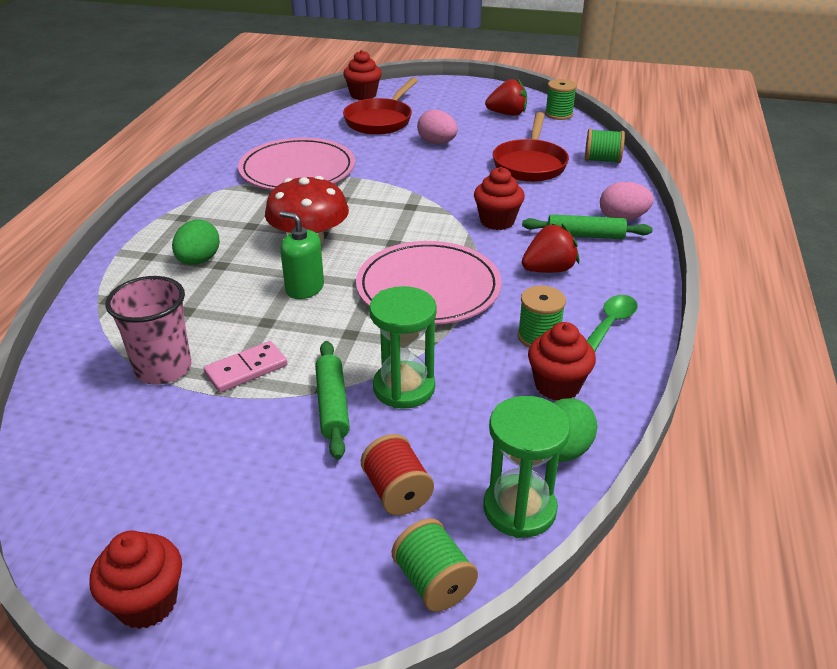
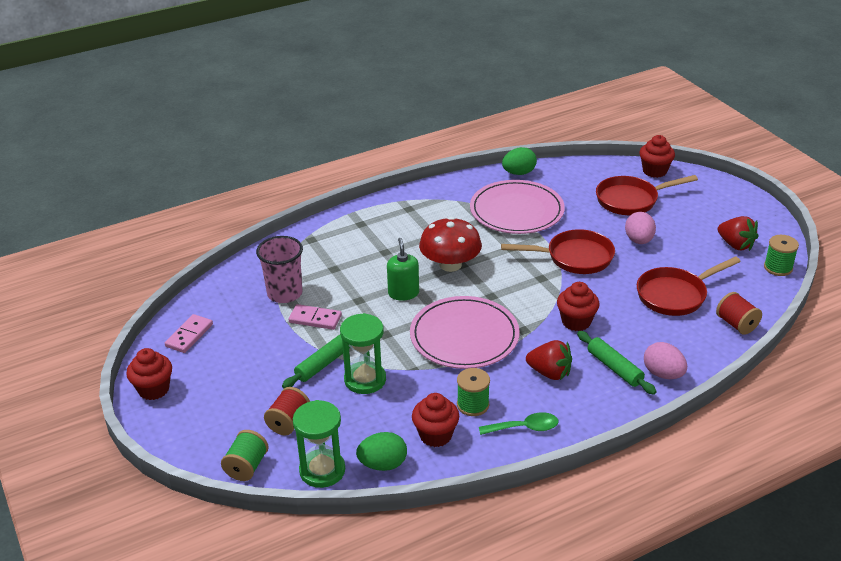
camera: 50 degrees right, 0 degrees up
green egg [172,220,220,265] -> green egg moved to [502,147,537,175]
green spool [585,129,625,163] -> red spool [716,292,762,335]
none -> pink domino [165,314,213,353]
none -> red pan [501,229,615,274]

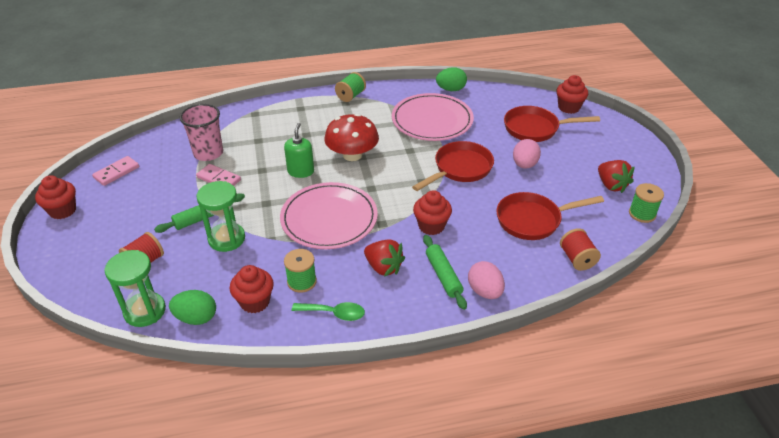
camera: 15 degrees right, 5 degrees up
green spool [221,430,269,481] -> green spool moved to [335,72,366,102]
red pan [501,229,615,274] -> red pan turned 60 degrees counterclockwise [412,141,494,191]

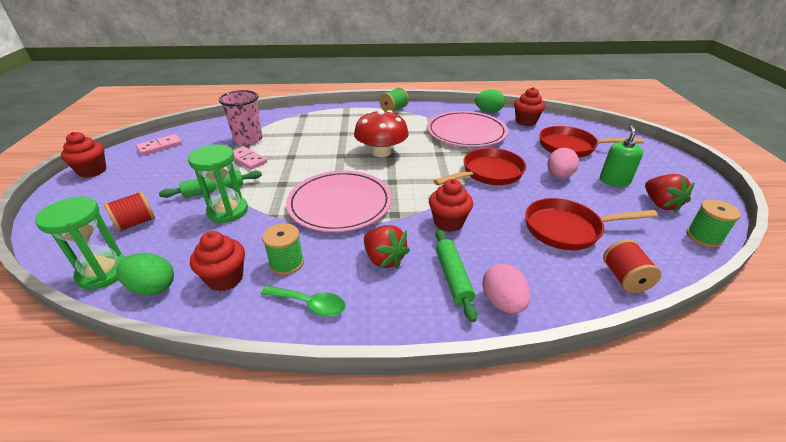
camera: 10 degrees right, 5 degrees down
green soap dispenser [284,123,314,178] -> green soap dispenser moved to [600,125,643,187]
red cupcake [556,75,588,114] -> red cupcake moved to [514,87,545,126]

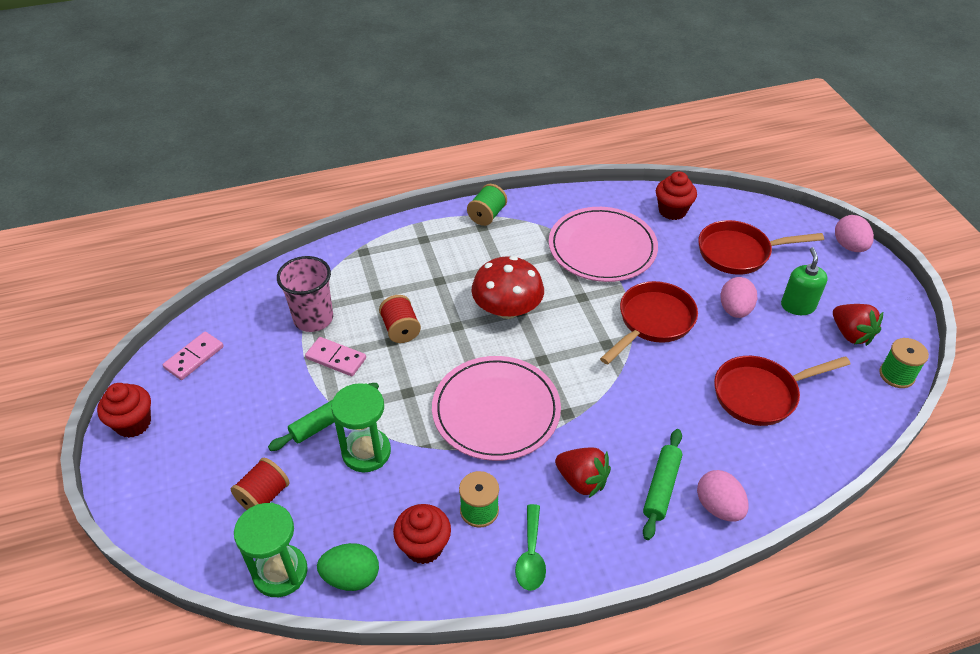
camera: 15 degrees left, 10 degrees up
green spoon [261,286,346,316] -> green spoon turned 90 degrees clockwise [515,504,546,591]
red cupcake [429,179,473,232] -> none
green rolling pin [436,229,477,322] -> green rolling pin turned 45 degrees clockwise [643,429,682,540]
green egg [475,89,505,113] -> none
red spool [603,239,661,293] -> red spool moved to [379,295,421,343]
none -> pink egg [835,215,874,252]

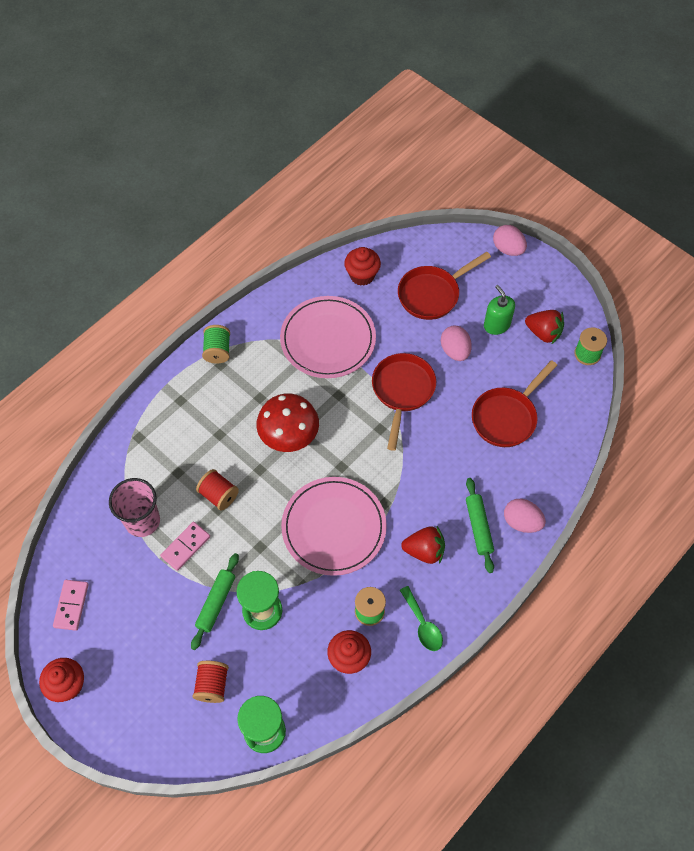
camera: 30 degrees left, 15 degrees up
pink domino [305,337,366,376] -> pink domino turned 45 degrees counterclockwise [160,522,210,571]
green egg [317,543,379,591] -> none

